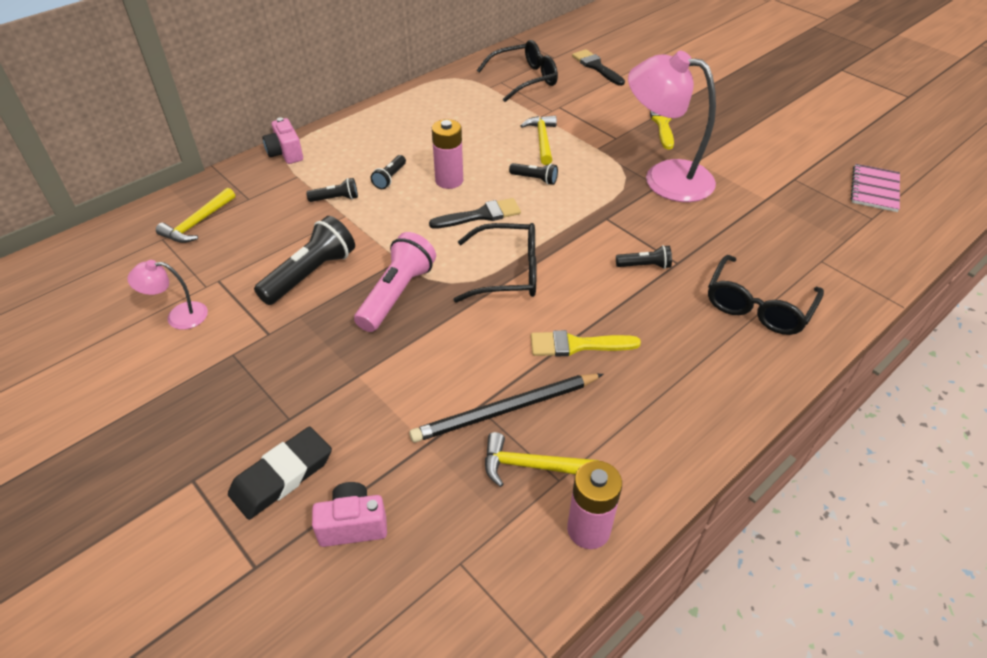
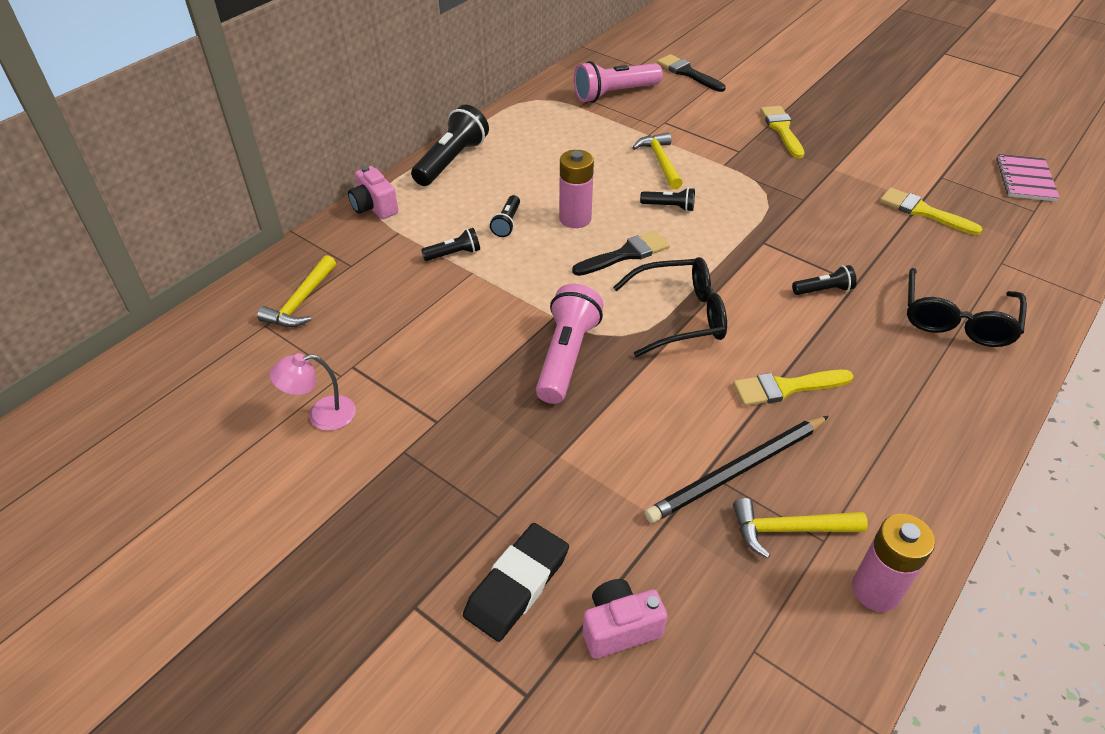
camera: 10 degrees left, 0 degrees up
black flashlight [254,216,355,305] -> black flashlight moved to [411,105,489,186]
black glasses [477,40,558,102] -> pink flashlight [574,61,663,103]
pink lamp [628,51,716,202] -> none
none -> yellow brush [880,187,983,235]

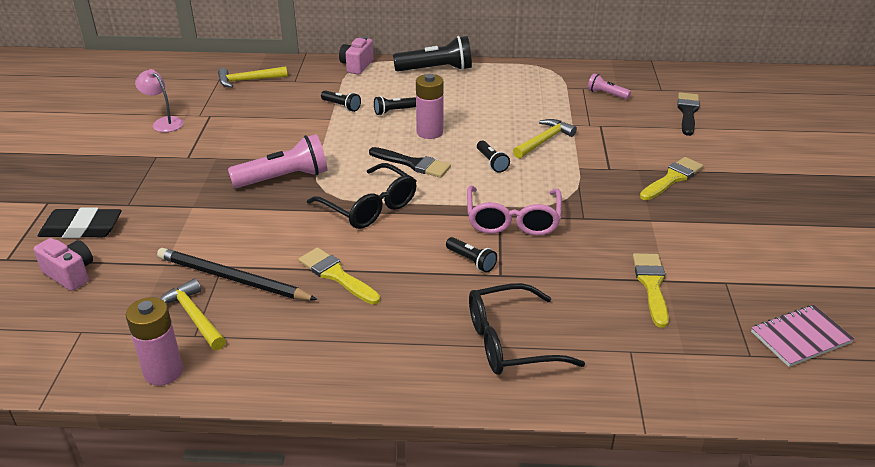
camera: 55 degrees right, 10 degrees down
pink flashlight [574,61,663,103] -> pink flashlight [587,73,631,99], size x0.52
none -> pink glasses [467,185,562,236]

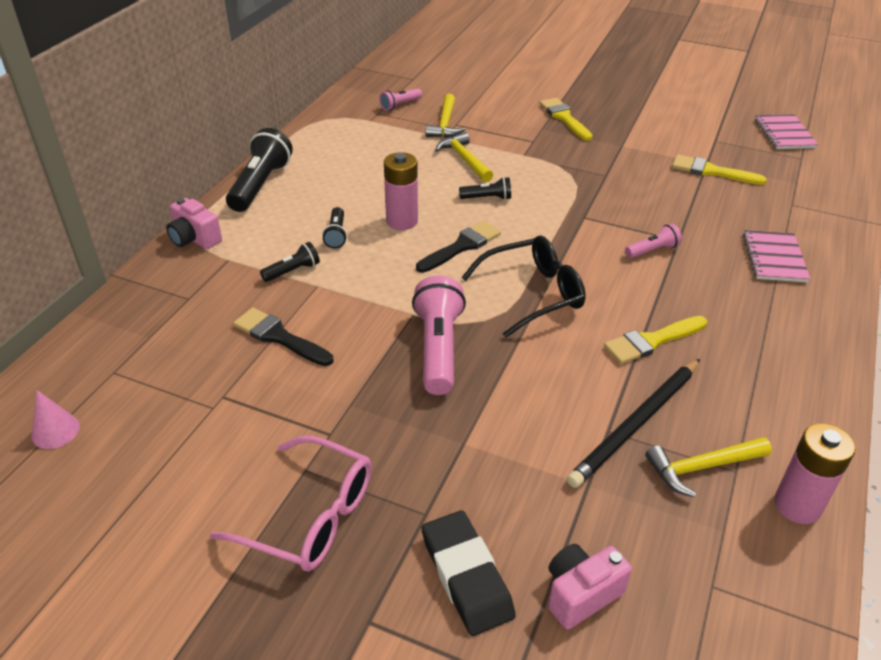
camera: 70 degrees left, 5 degrees up
black eraser [38,207,121,238] -> black eraser turned 45 degrees counterclockwise [422,510,516,636]
pink lamp [135,69,184,132] -> none
yellow hammer [218,66,288,88] -> yellow hammer moved to [426,94,466,138]
black flashlight [446,237,497,273] -> pink flashlight [625,224,682,258]
pink glasses [467,185,562,236] -> pink glasses moved to [210,436,372,571]
black glasses [469,283,585,375] -> pink notebook [743,230,810,283]
black brush [677,92,700,136] -> black brush moved to [233,307,333,366]
none -> pink cone [32,390,80,449]

